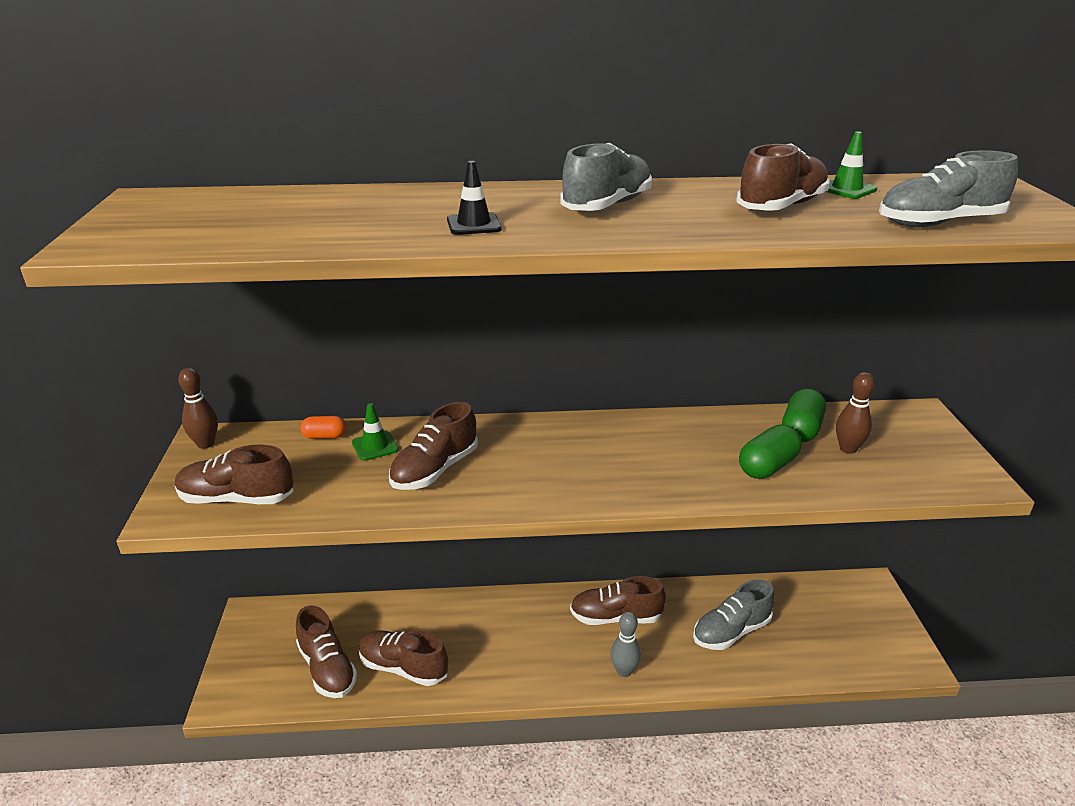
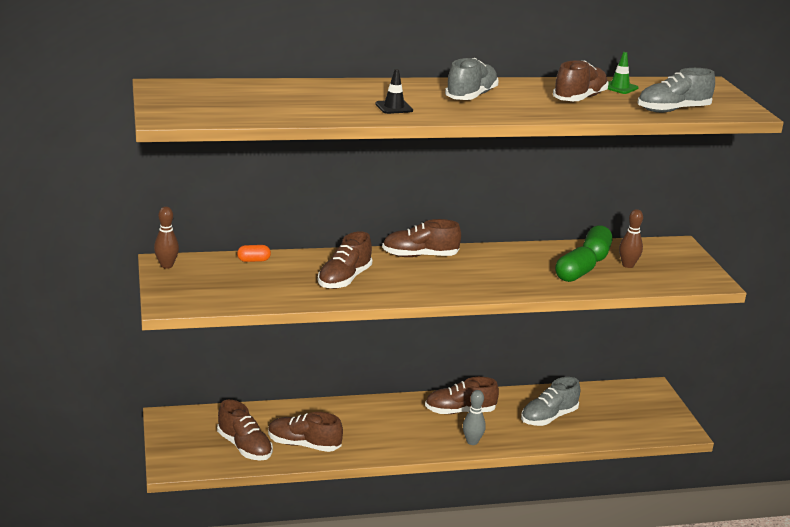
camera: 10 degrees left, 5 degrees down
brown shoe [175,445,294,504] -> brown shoe moved to [382,219,461,257]
green traffic cone [352,403,399,461] -> none

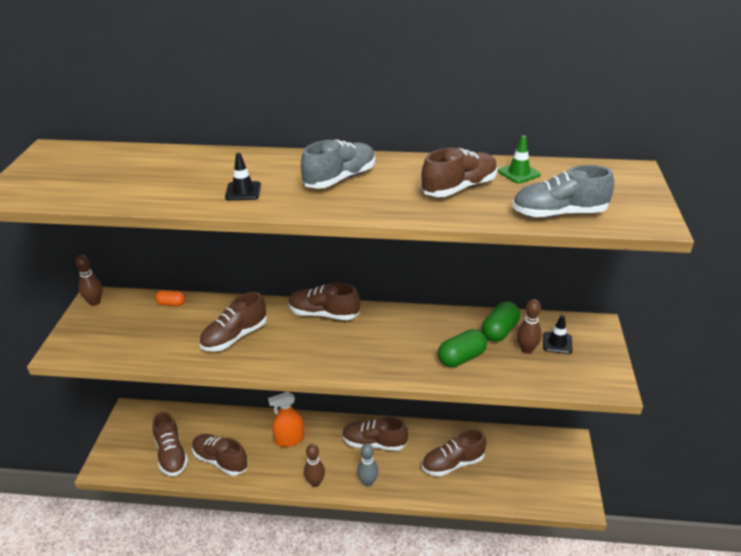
camera: 20 degrees right, 10 degrees up
grey shoe [521,377,580,426] -> brown shoe [422,429,486,477]
none -> orange spray bottle [268,392,304,447]
none -> brown bowling pin [304,444,325,487]
none -> black traffic cone [543,315,572,354]

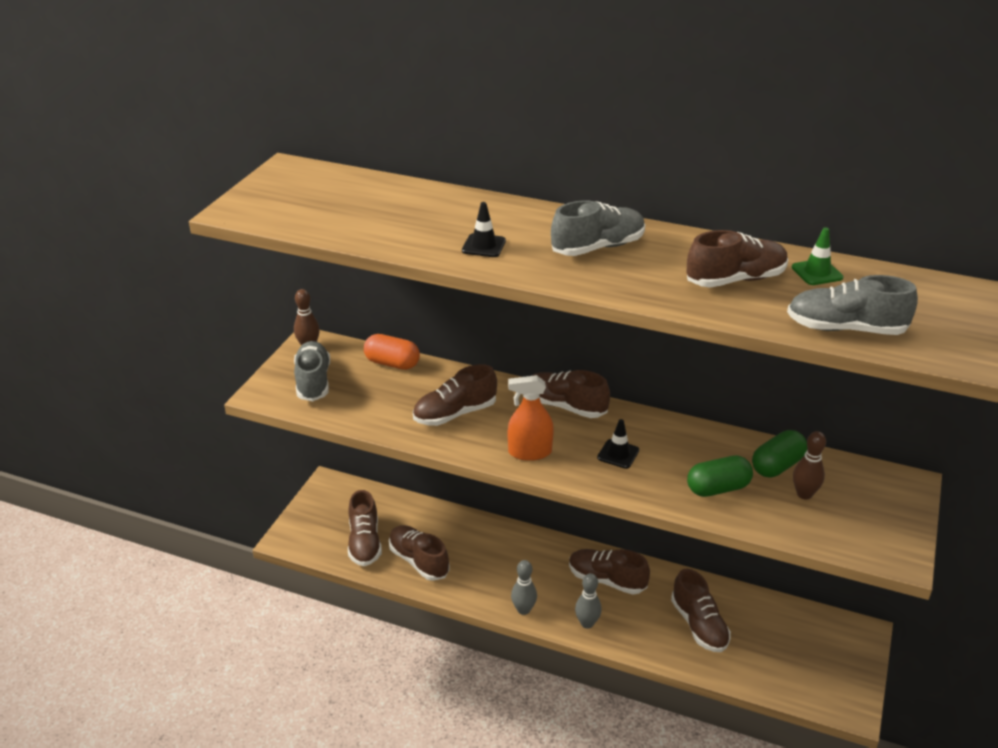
camera: 15 degrees right, 0 degrees up
orange capsule [155,290,185,306] -> orange capsule [364,334,420,370], size x1.63
orange spray bottle [268,392,304,447] -> orange spray bottle moved to [508,375,554,461]
brown bowling pin [304,444,325,487] -> grey bowling pin [511,560,537,615]
brown shoe [422,429,486,477] -> brown shoe turned 105 degrees counterclockwise [671,569,731,652]
black traffic cone [543,315,572,354] -> black traffic cone moved to [597,419,639,469]
none -> grey shoe [294,341,330,401]

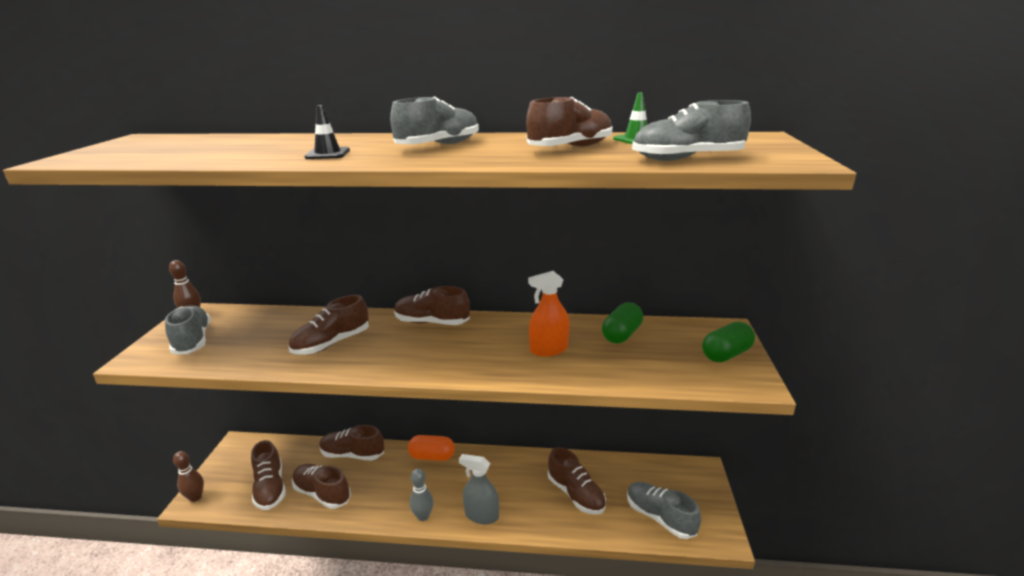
camera: 15 degrees left, 10 degrees down
orange capsule [364,334,420,370] -> orange capsule moved to [408,435,455,461]
orange spray bottle [508,375,554,461] -> orange spray bottle moved to [528,271,569,357]
brown shoe [569,549,650,595] -> brown shoe moved to [319,425,384,461]
grey bowling pin [575,573,602,628] -> grey spray bottle [459,454,499,524]
black traffic cone [597,419,639,469] -> none
green capsule [687,455,753,497] -> green capsule moved to [702,322,755,362]
brown bowling pin [793,431,826,499] -> brown bowling pin moved to [173,451,204,502]
none -> grey shoe [627,482,701,539]

